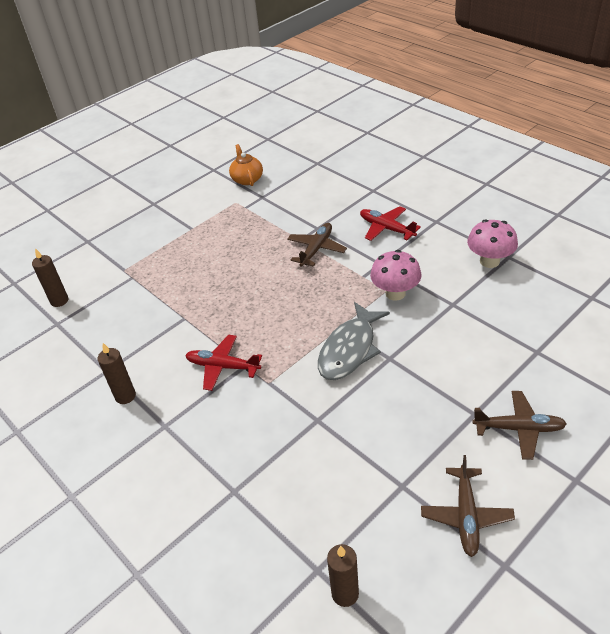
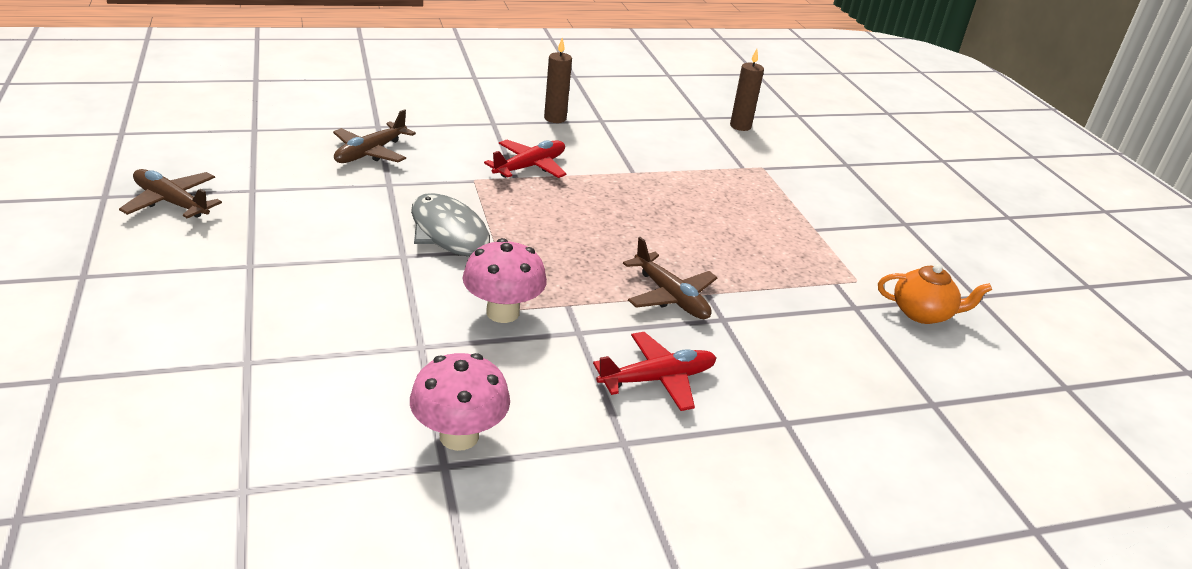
camera: 110 degrees right, 10 degrees down
brown candle [327,544,359,607] -> none
brown plane [472,391,567,460] -> brown plane moved to [333,109,416,163]

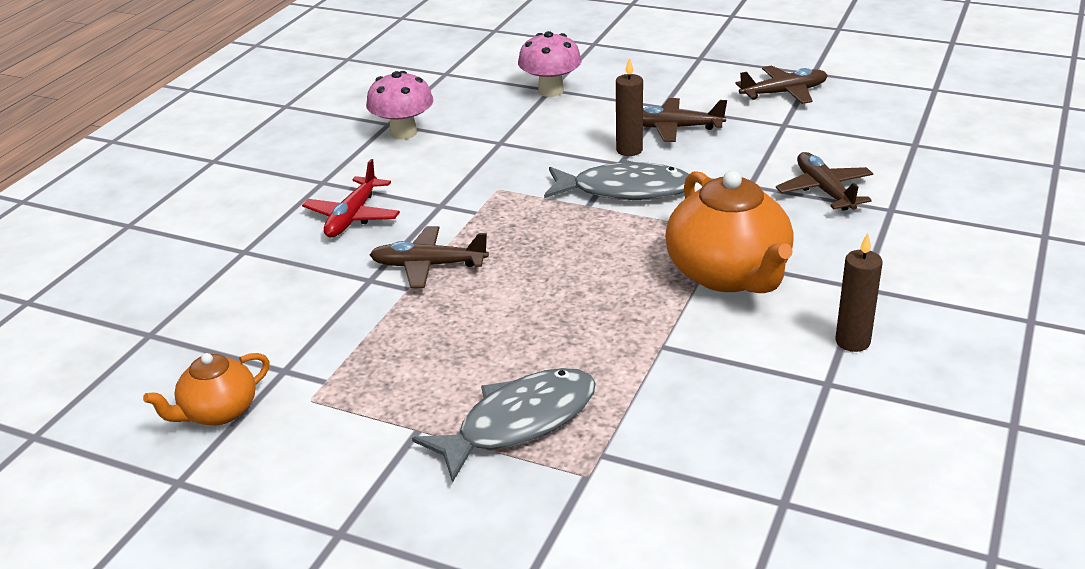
camera: 135 degrees right, 0 degrees up
pink mushroom [463,238,547,323] -> pink mushroom moved to [518,31,582,97]
red plane [484,140,567,178] -> orange teapot [665,171,794,293]
brown candle [730,49,764,131] -> brown candle moved to [616,58,643,156]
none -> grey fish [412,368,596,483]
none -> brown plane [643,98,727,142]

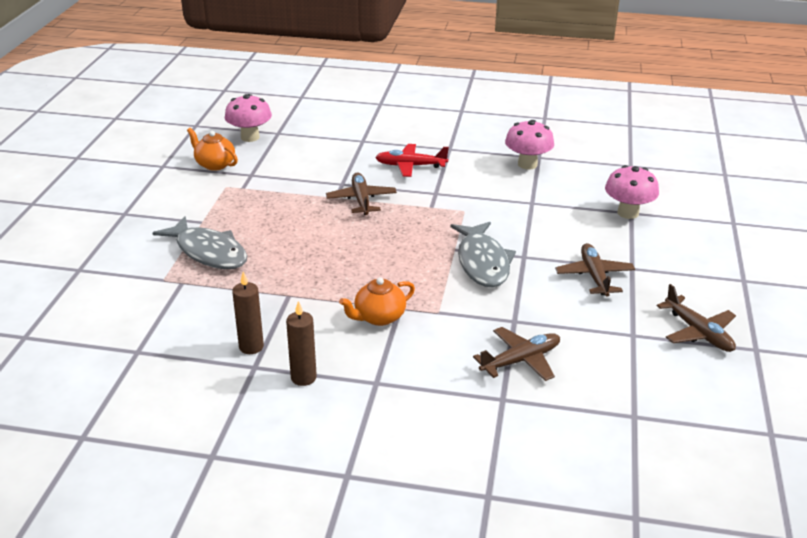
camera: 75 degrees right, 0 degrees up
brown candle [616,58,643,156] -> brown candle moved to [232,271,264,354]
orange teapot [665,171,794,293] -> orange teapot [339,277,415,326], size x0.55
none -> pink mushroom [225,94,272,142]

